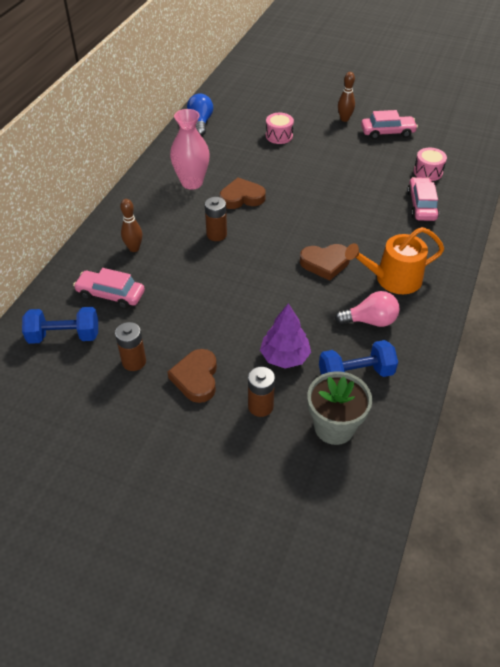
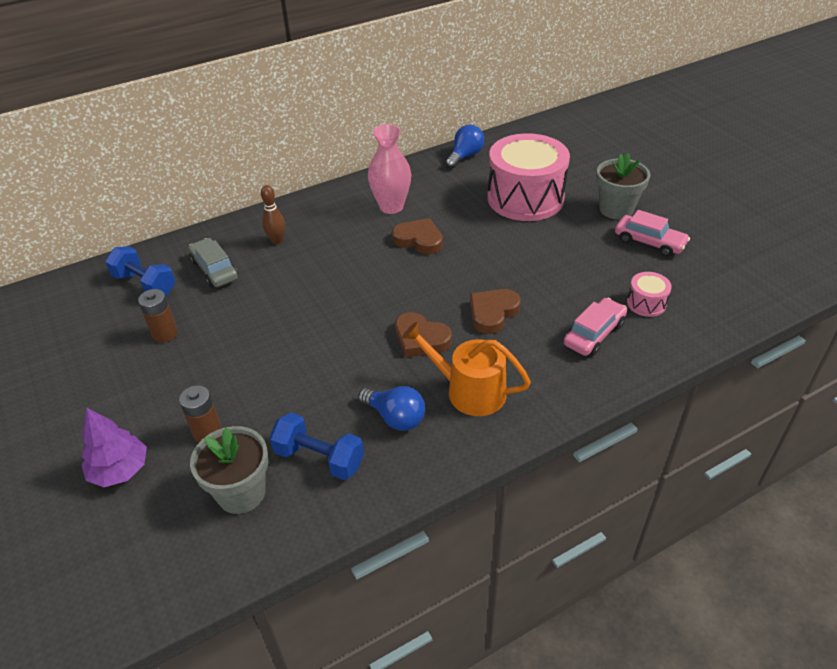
camera: 40 degrees right, 5 degrees down
pink car [73,268,145,309] -> grey car [188,238,238,287]
brown heart [168,349,217,403] -> brown heart moved to [470,289,521,334]
brown battery [205,197,227,241] -> none
purple tree [260,303,311,369] -> purple tree moved to [81,408,147,487]
pink drum [266,113,294,144] -> pink drum [487,133,570,221], size x2.35
pink light bulb [335,291,400,327] -> blue light bulb [358,386,425,431]
brown bowling pin [338,72,355,122] -> grey flower pot [596,153,650,219]

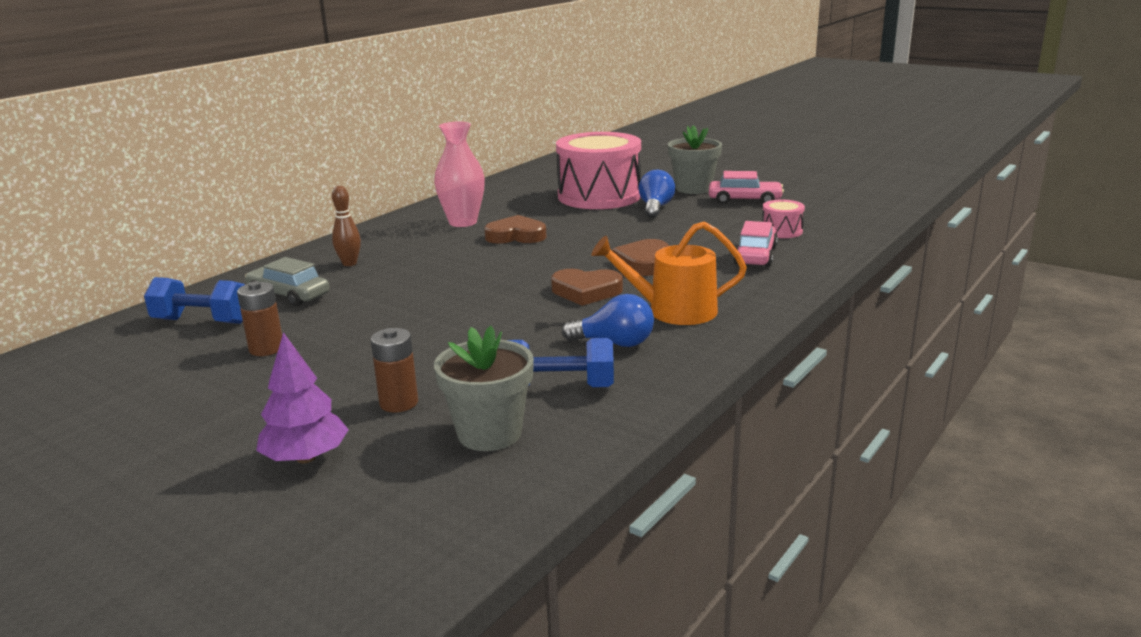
camera: 25 degrees left, 20 degrees down
blue light bulb [446,125,484,168] -> blue light bulb moved to [638,170,675,218]

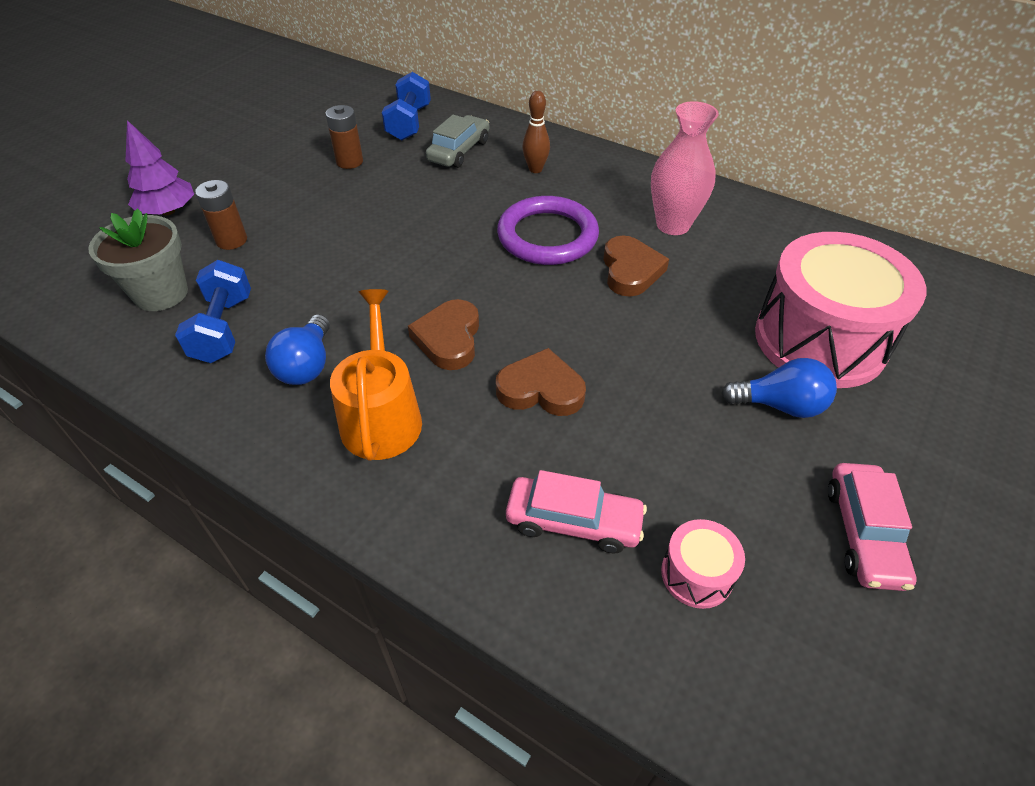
camera: 85 degrees right, 25 degrees up
grey flower pot [668,125,722,194] -> none
none -> purple ring [497,196,599,265]

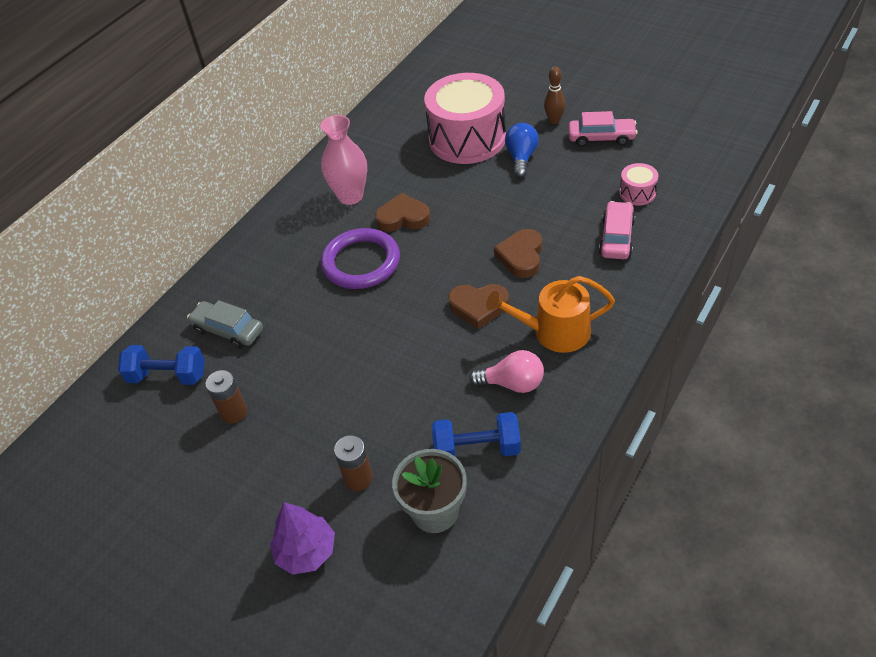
camera: 85 degrees left, 0 degrees up
blue light bulb [265,314,330,385] -> pink light bulb [469,350,544,393]
brown bowling pin [522,91,550,173] -> brown bowling pin moved to [544,66,565,124]

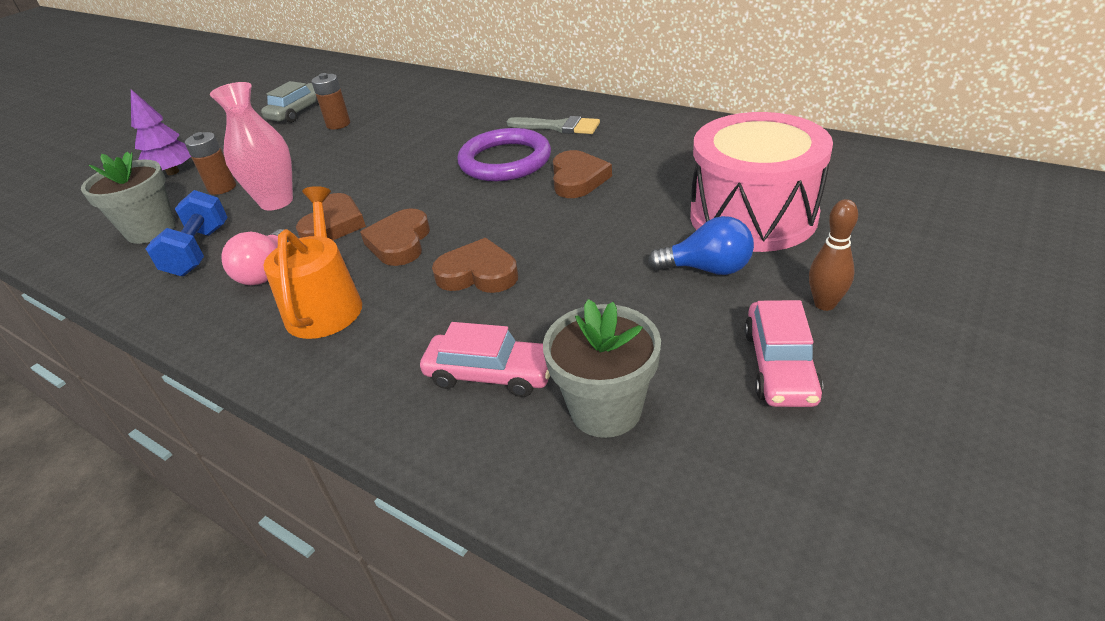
camera: 90 degrees right, 10 degrees down
blue dumbbell [118,345,205,385] -> none
grey car [187,300,263,349] -> grey car moved to [261,81,319,123]
pink vase [320,115,367,205] -> pink vase moved to [210,82,293,211]
pink drum [620,163,658,205] -> grey flower pot [543,299,661,438]
none -> brown heart [296,193,366,240]
none -> grey brush [507,116,600,134]

